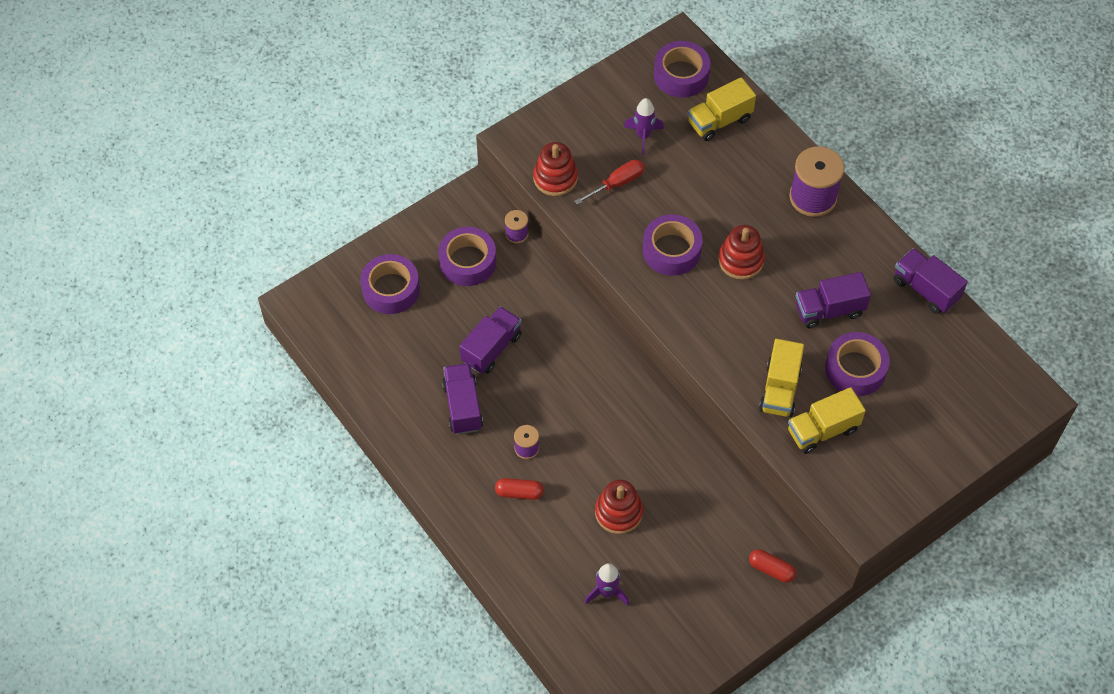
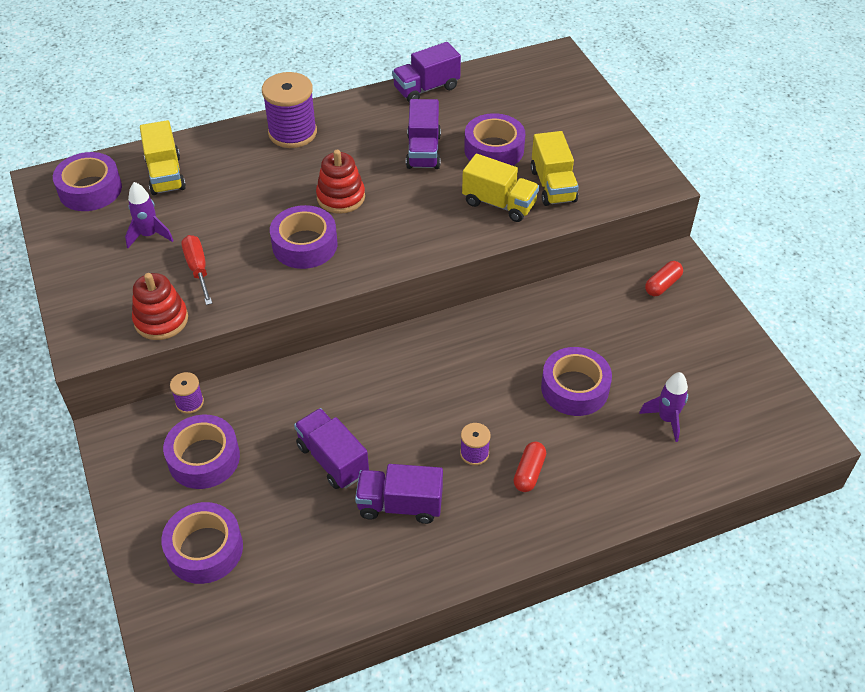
camera: 75 degrees left, 10 degrees down
red stacking toy [595,480,643,534] -> purple tape [541,347,612,416]

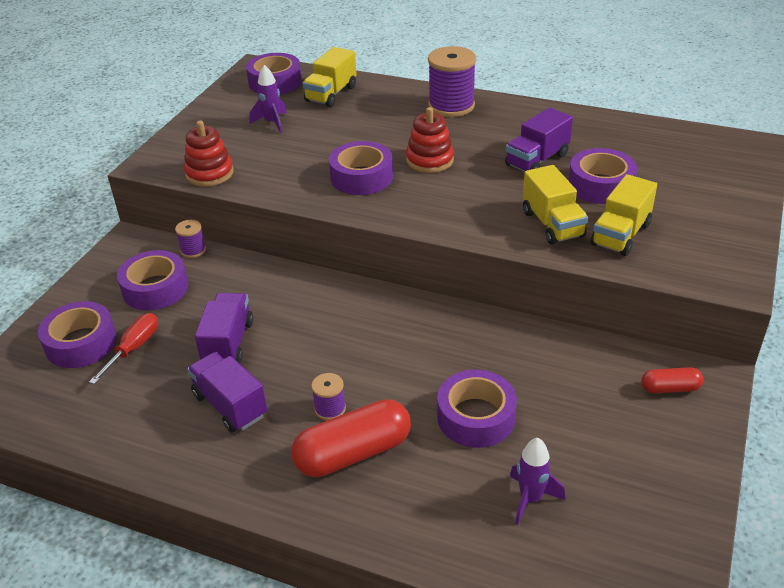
camera: 45 degrees right, 10 degrees down
red screwdriver [182,235,212,305] -> red screwdriver moved to [89,313,158,384]
purple truck [392,42,461,103] -> none
red capsule [513,442,546,492] -> red capsule [291,399,411,477], size x1.93

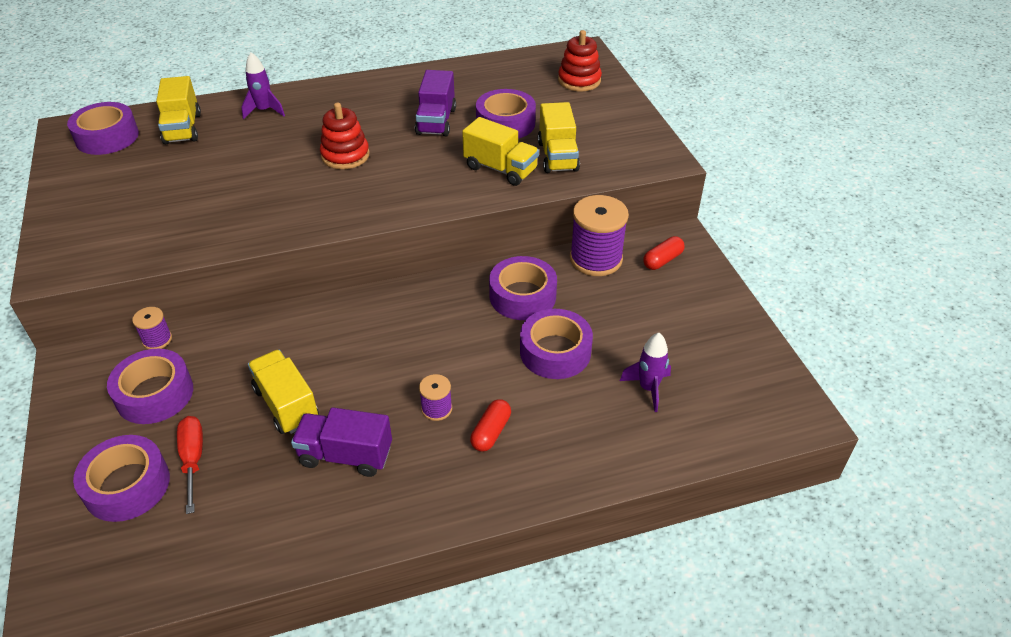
camera: 40 degrees left, 5 degrees up
red stacking toy [184,121,234,187] -> red stacking toy moved to [558,30,602,91]
purple truck [195,293,253,364] -> yellow truck [248,350,319,434]
purple rocket [249,65,287,133] -> purple rocket moved to [241,52,285,119]
red capsule [291,399,411,477] -> red capsule [470,399,511,452], size x0.52
purple tape [329,141,393,195] -> purple tape moved to [489,256,557,320]
purple spool [428,46,476,117] -> purple spool moved to [570,195,629,276]

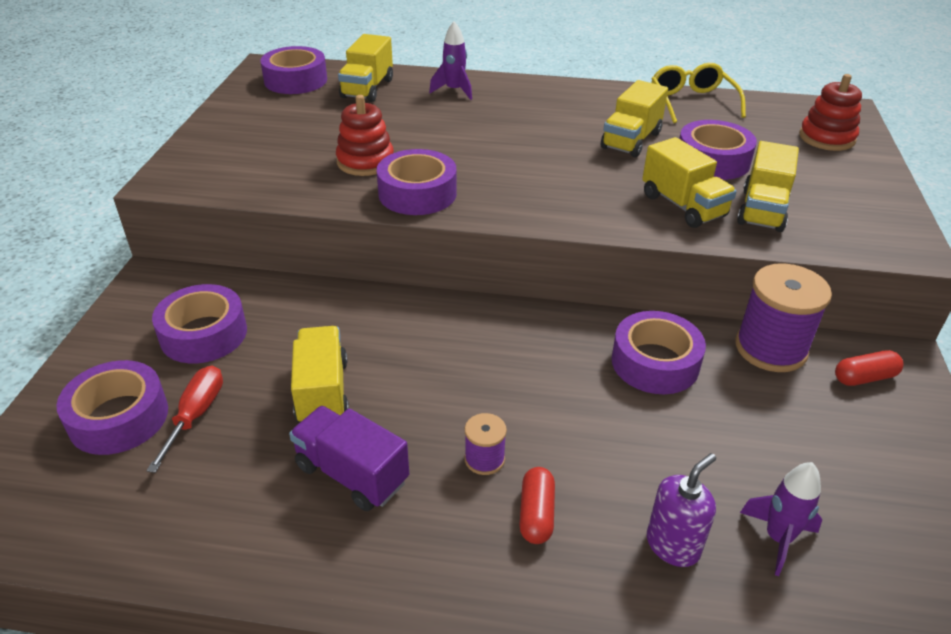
camera: 25 degrees right, 5 degrees down
purple spool [132,307,172,349] -> none
red stacking toy [320,103,370,169] -> red stacking toy moved to [336,95,394,176]
purple truck [415,70,456,136] -> yellow truck [601,80,668,158]
red capsule [470,399,511,452] -> red capsule turned 45 degrees counterclockwise [520,467,555,544]
purple tape [520,309,593,379] -> purple tape moved to [377,149,457,215]
none -> purple soap dispenser [647,453,716,567]
none -> yellow glasses [651,63,746,123]

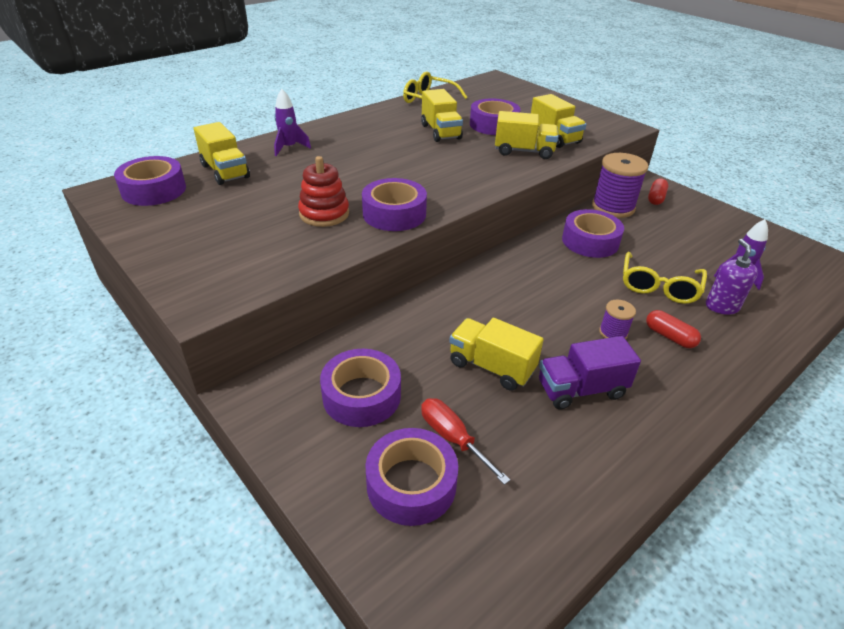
camera: 50 degrees left, 0 degrees up
red stacking toy [799,74,862,151] -> none
none -> yellow glasses [623,252,707,304]

